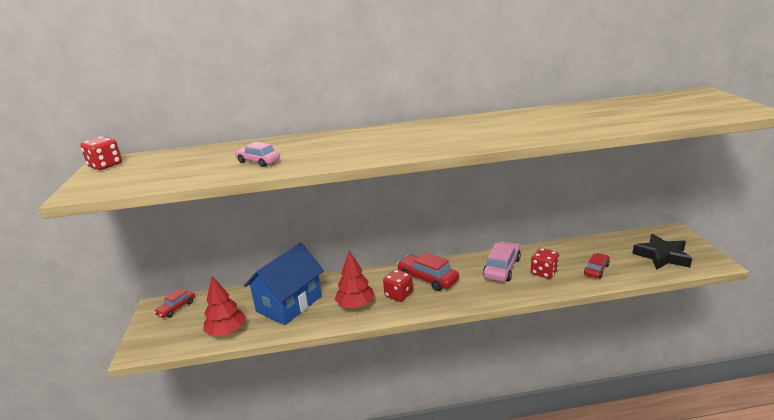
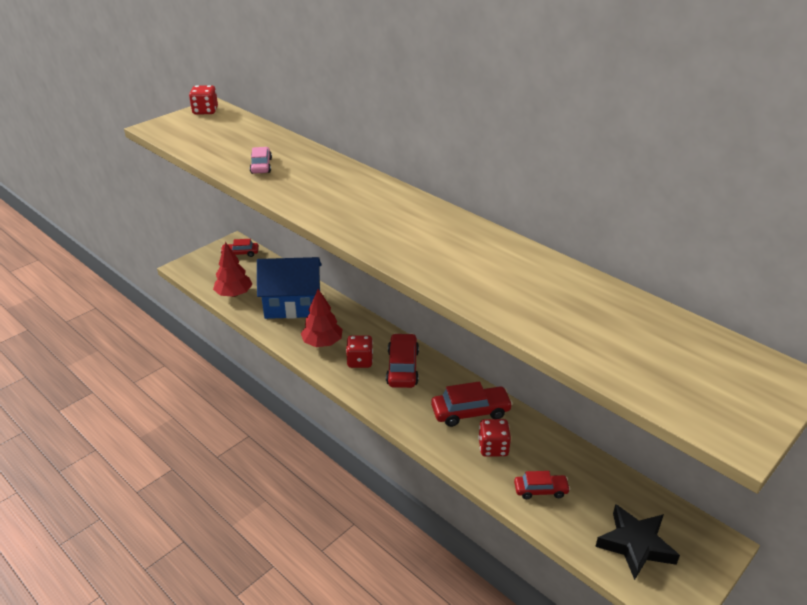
camera: 50 degrees right, 10 degrees up
pink car [483,241,521,282] -> red car [431,381,513,427]

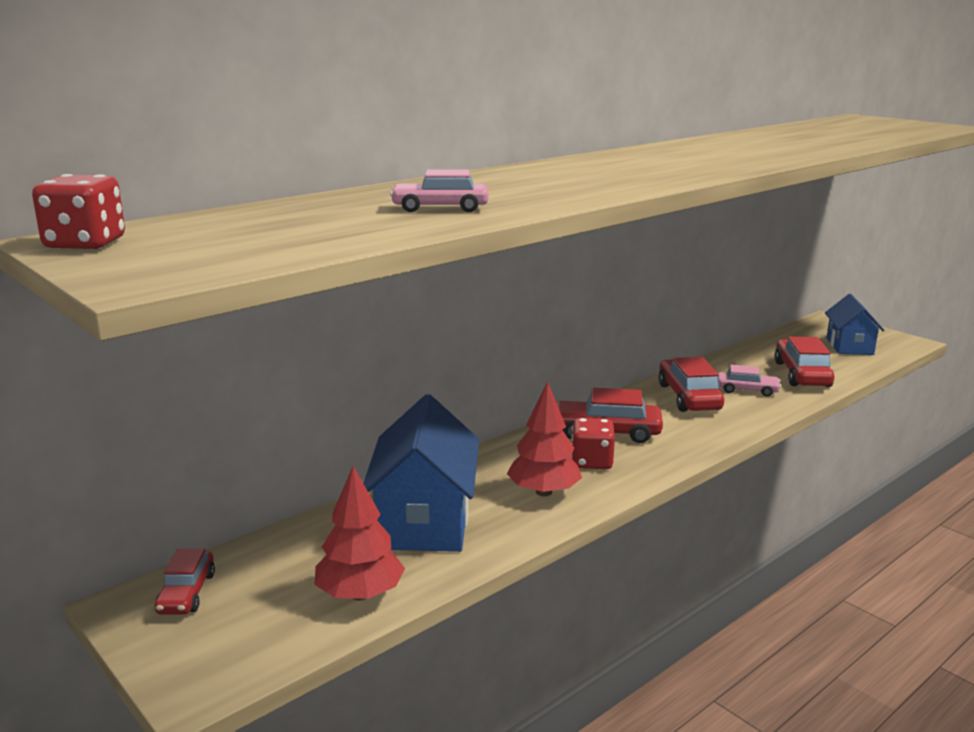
camera: 85 degrees left, 15 degrees down
red dice [478,419,511,457] -> pink car [718,365,781,397]
red car [514,471,571,499] -> red car [774,337,834,387], size x1.62
black star [595,504,680,580] -> blue house [825,294,884,355]

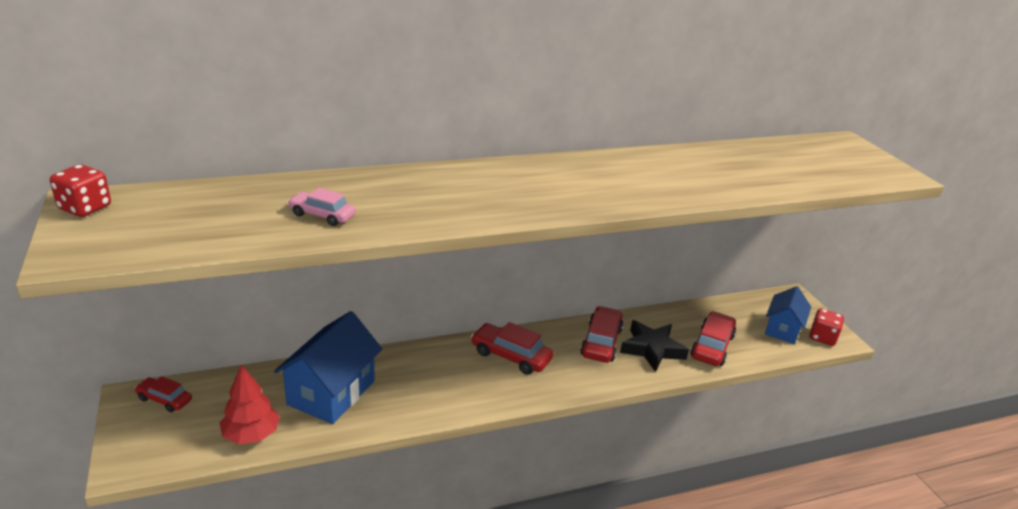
camera: 20 degrees right, 10 degrees up
red car [155,548,215,615] -> red car turned 90 degrees clockwise [134,376,192,412]
red tree [507,381,582,496] -> none
red dice [571,418,615,469] -> red dice moved to [809,308,844,346]
pink car [718,365,781,397] -> black star [620,320,689,372]

